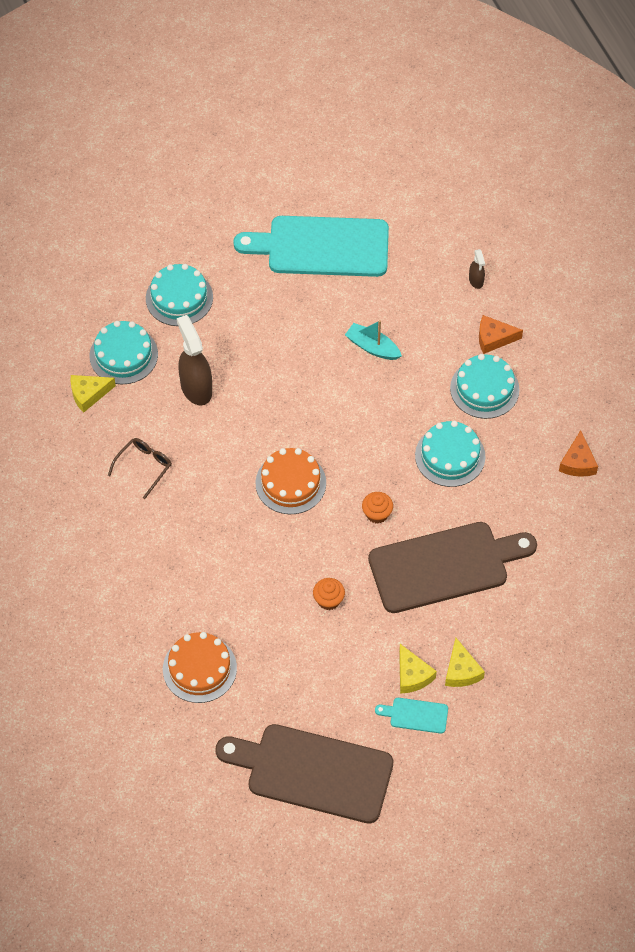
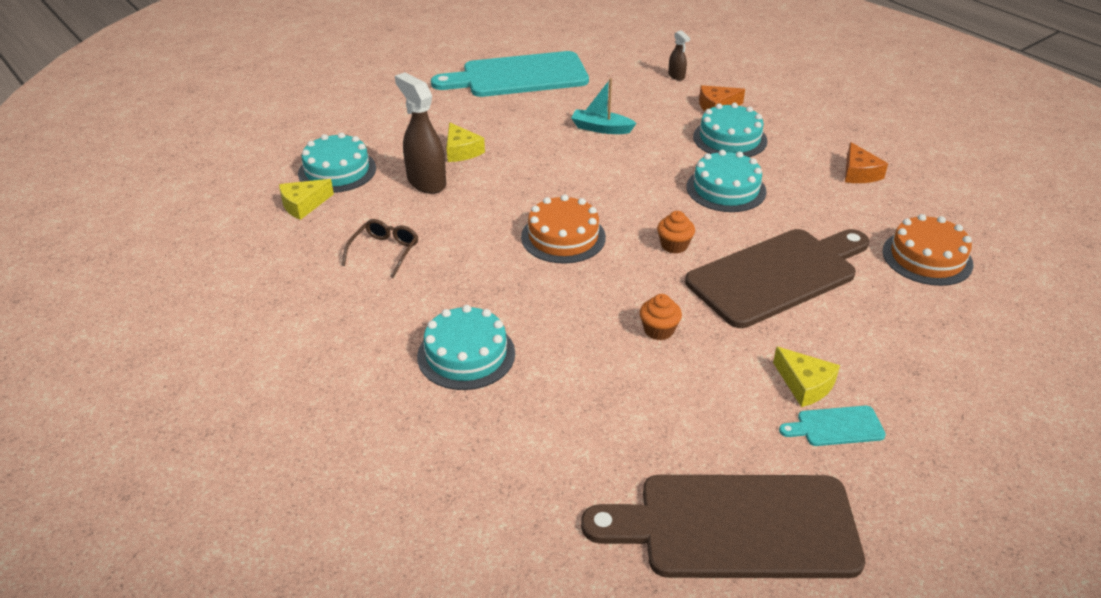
camera: 15 degrees left, 20 degrees down
turquoise cake [146,264,213,326] -> turquoise cake moved to [417,305,515,390]
orange cake [163,632,237,703] -> orange cake moved to [882,214,973,286]
yellow cheese [445,638,485,687] -> yellow cheese moved to [447,122,485,162]

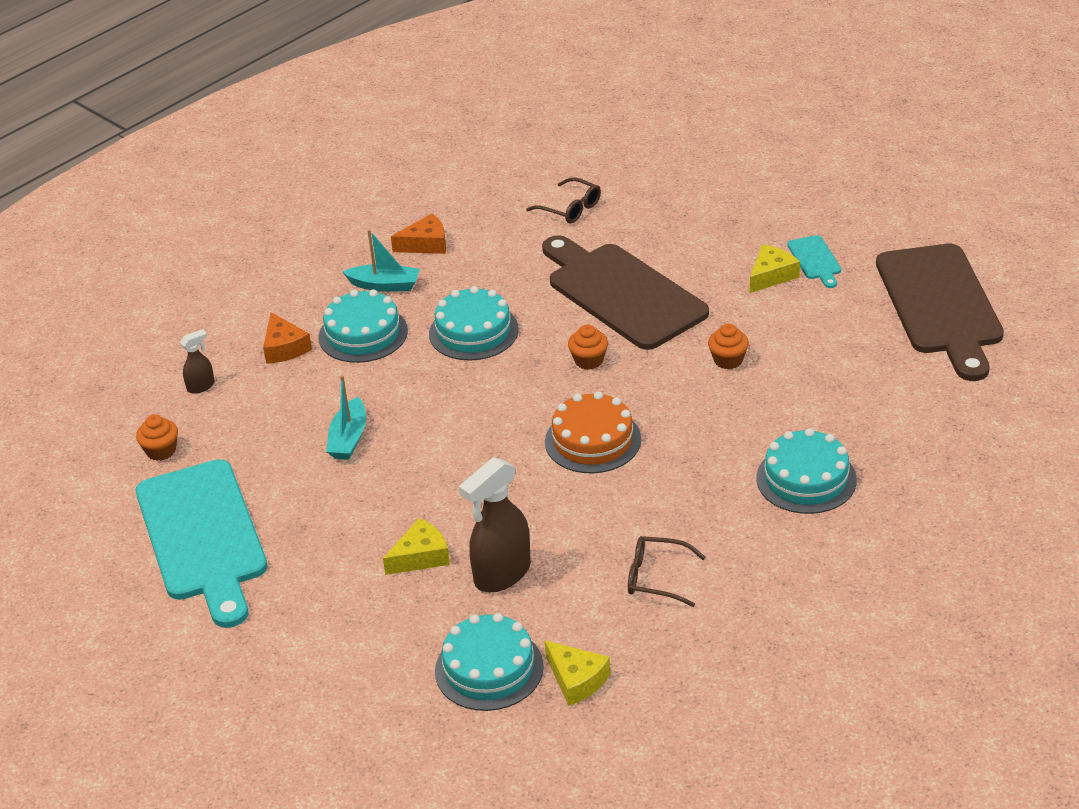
camera: 95 degrees left, 0 degrees up
orange cake [882,214,973,286] -> brown glasses [526,177,601,223]
none -> orange cupcake [136,414,178,461]
none -> turquoise boat [342,229,420,292]

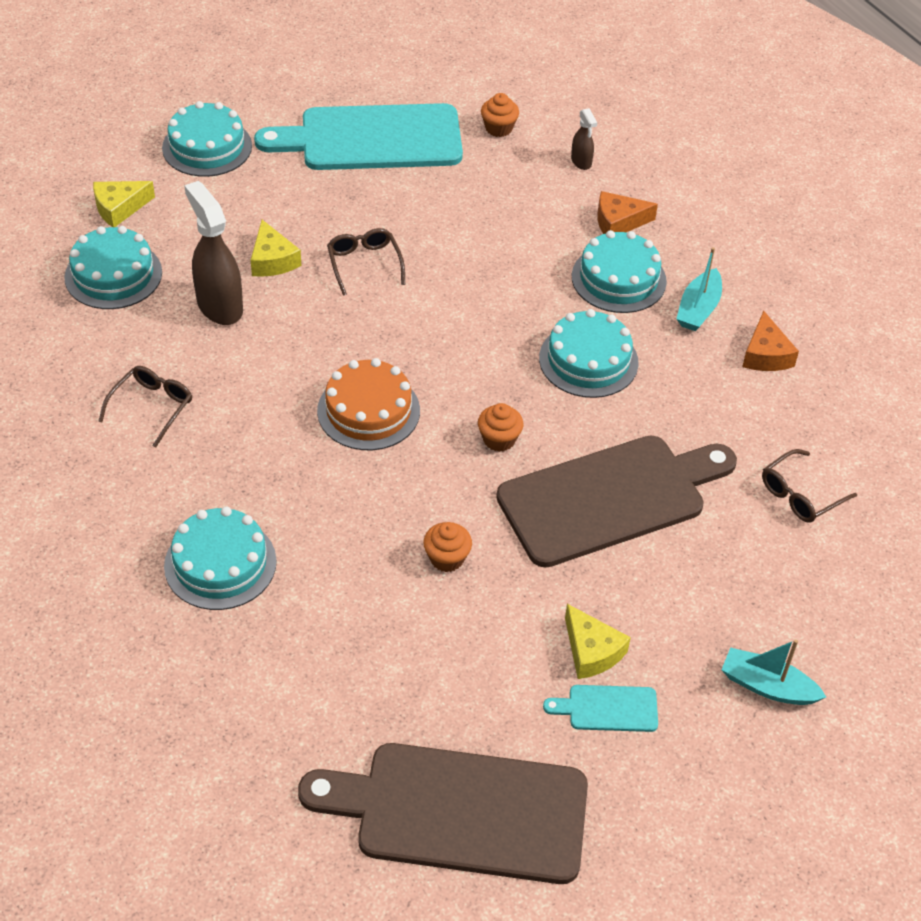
camera: 100 degrees right, 10 degrees up
turquoise boat [326,375,366,460] -> turquoise boat moved to [721,639,826,705]
yellow cheese [545,641,610,706] -> yellow cheese moved to [93,181,155,227]
none -> turquoise cake [162,101,252,177]
none -> brown glasses [327,228,405,296]

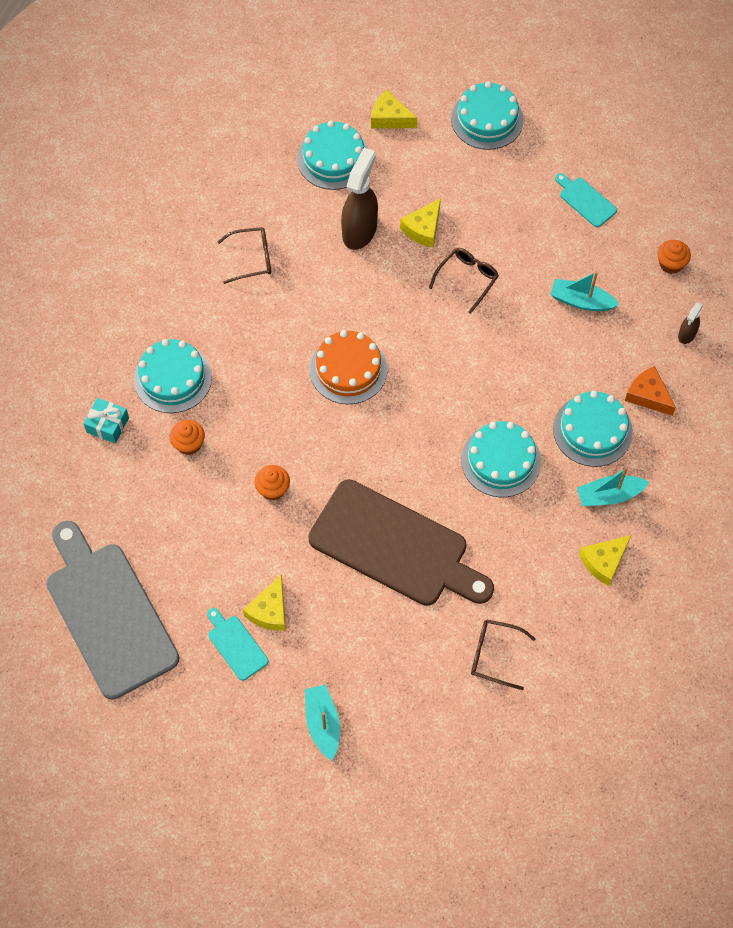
camera: 55 degrees right, 15 degrees up
turquoise cutting board [254,103,463,170] -> turquoise cutting board [555,173,617,227], size x0.42
brown cutting board [298,743,588,884] -> grey cutting board [46,521,180,700]
orange cupcake [478,403,523,452] -> orange cupcake moved to [170,420,205,455]
orange cheese [742,311,799,371] -> yellow cheese [579,535,631,586]
none -> turquoise gift [83,398,129,443]
none -> turquoise boat [550,271,620,311]

